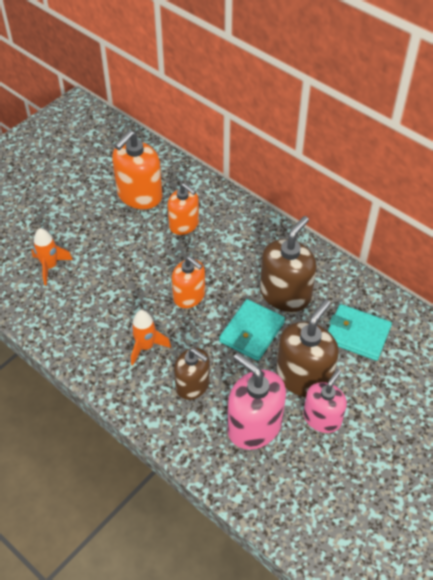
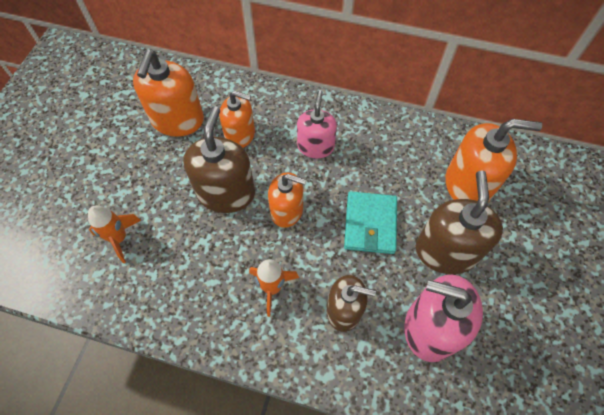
camera: 25 degrees left, 10 degrees up
brown soap dispenser [260,216,317,312] -> brown soap dispenser moved to [183,106,255,213]
pink soap dispenser [303,369,347,433] -> pink soap dispenser moved to [297,90,337,158]
turquoise wallet [328,304,392,361] -> orange soap dispenser [446,119,542,202]

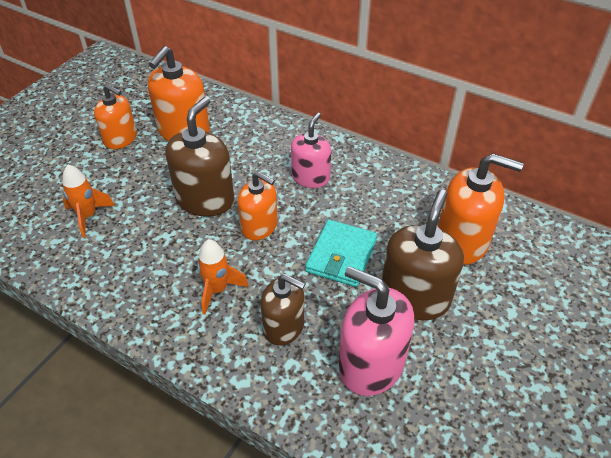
camera: 15 degrees right, 15 degrees down
orange soap dispenser [219,91,255,148] -> orange soap dispenser moved to [94,84,137,149]

